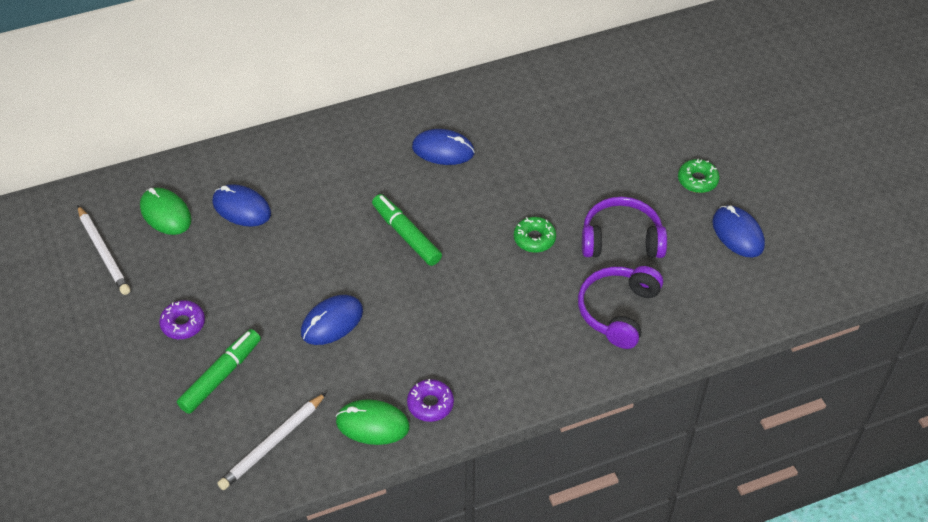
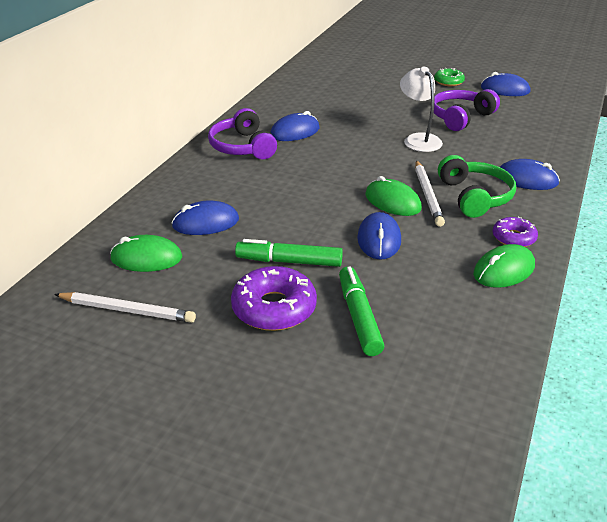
camera: 45 degrees left, 15 degrees down
purple donut [159,300,205,339] -> purple donut [231,266,317,331], size x1.70
white pencil [217,392,327,490] -> white pencil moved to [415,160,445,227]
green marker [372,194,442,266] -> green marker moved to [235,239,343,267]
green donut [514,217,556,253] -> white lamp [400,67,443,152]
purple headphones [578,266,663,349] -> purple headphones moved to [208,108,277,159]
none -> green mouse [365,176,422,216]
none -> green headphones [438,155,516,218]
none -> blue mouse [500,159,560,190]

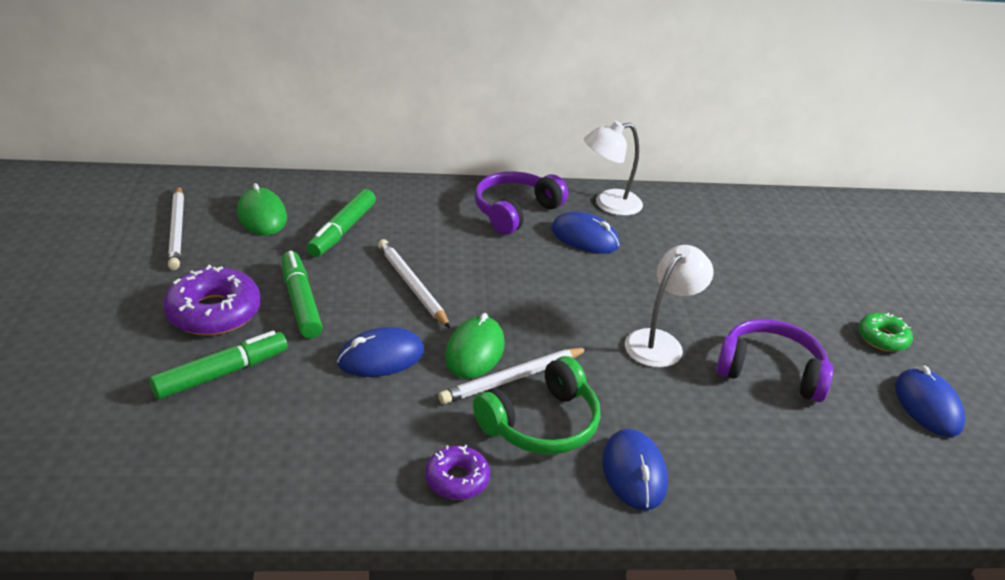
camera: 60 degrees right, 0 degrees up
blue mouse [171,200,239,235] -> green marker [306,189,376,257]
green mouse [473,244,535,288] -> none
none -> white pencil [378,239,450,328]
none -> white lamp [584,121,643,216]

